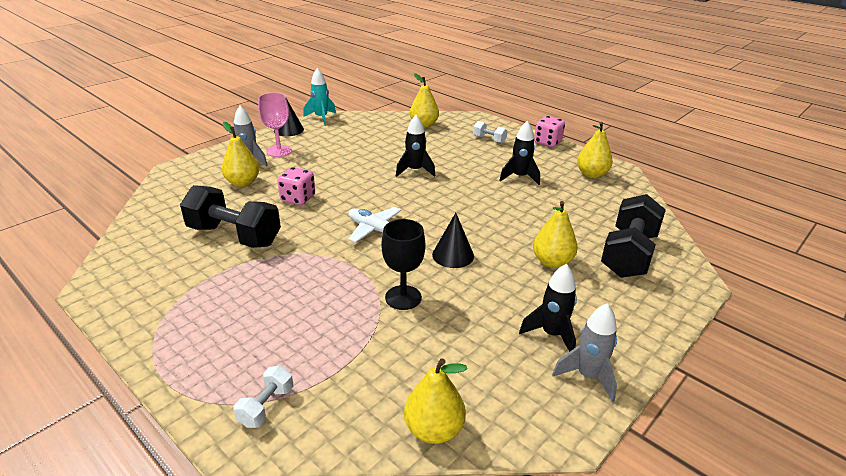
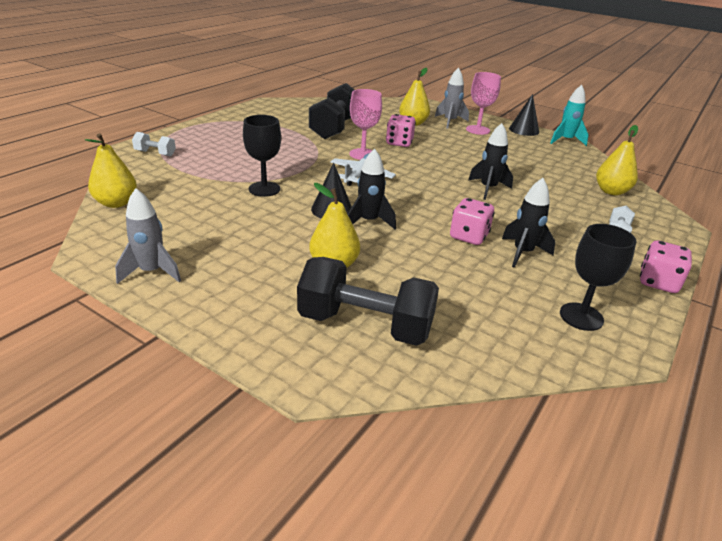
camera: 80 degrees right, 0 degrees up
black rocket [519,264,577,352] -> black rocket moved to [348,148,396,230]
yellow pear [577,122,613,178] -> black goblet [560,224,637,331]
none -> pink goblet [349,89,382,160]
none -> pink dice [450,198,495,245]

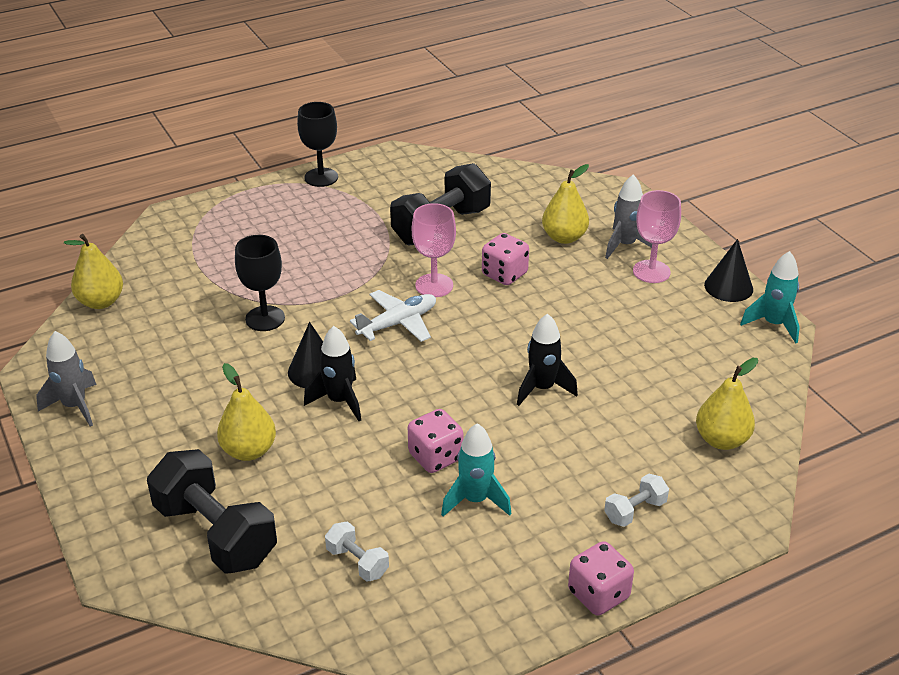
camera: 30 degrees right, 5 degrees up
white dumbbell [132,132,176,156] -> white dumbbell moved to [325,521,389,582]
black rocket [502,178,556,268] -> turquoise rocket [441,423,511,517]
black goblet [560,224,637,331] -> black goblet moved to [297,102,338,187]

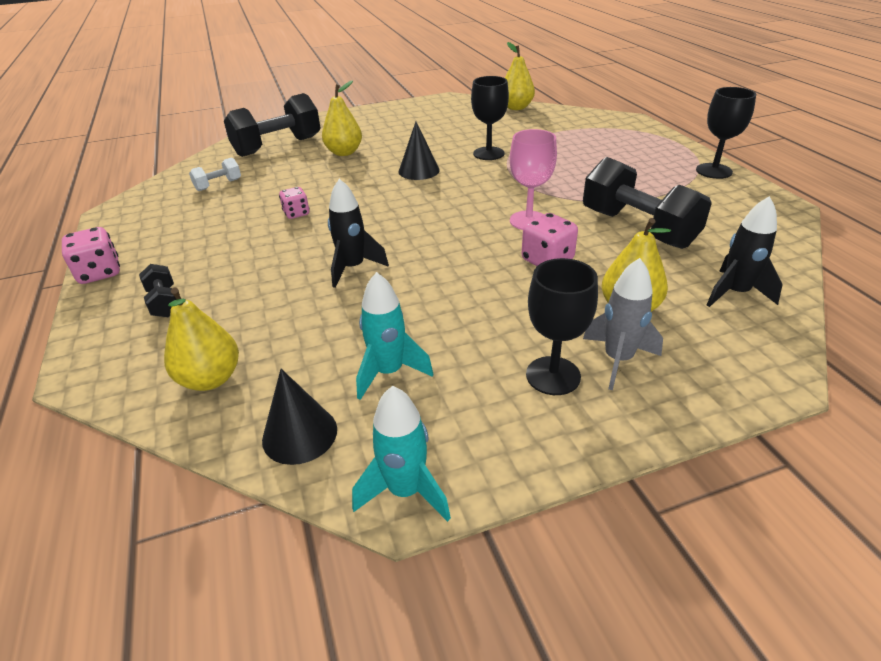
camera: 100 degrees right, 0 degrees up
grey rocket [36,331,97,427] -> none
black rocket [304,326,361,421] -> black rocket moved to [707,196,783,307]
white plane [350,290,436,342] -> none
pink dice [408,409,463,473] -> pink dice [279,187,310,219], size x0.66
turquoise rocket [441,423,511,517] -> turquoise rocket moved to [356,272,433,400]
white dumbbell [604,474,669,527] -> black dumbbell [139,264,176,317]
pink goblet [633,190,681,283] -> black goblet [526,258,598,395]
black cone [704,239,753,302] -> black cone moved to [262,369,337,465]

